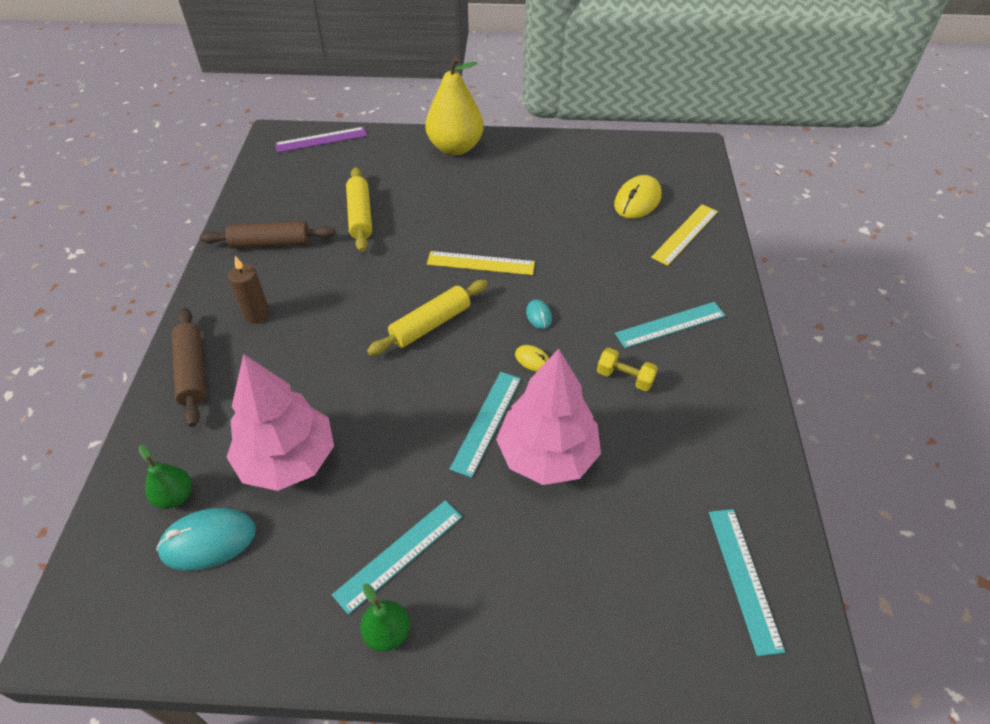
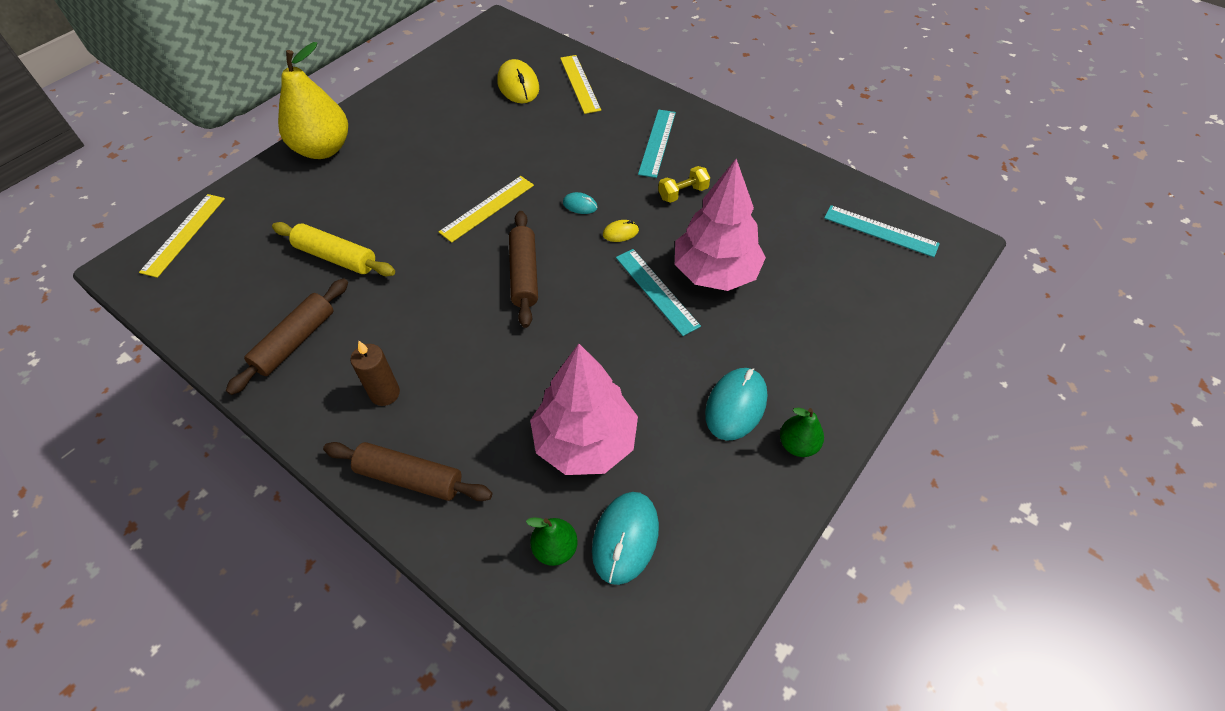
camera: 55 degrees left, 5 degrees up
purple ruler [275,127,367,153] -> yellow ruler [139,194,225,278]
turquoise ruler [332,500,462,615] -> turquoise mouse [705,368,767,441]
yellow rolling pin [367,280,488,356] -> brown rolling pin [509,211,538,328]

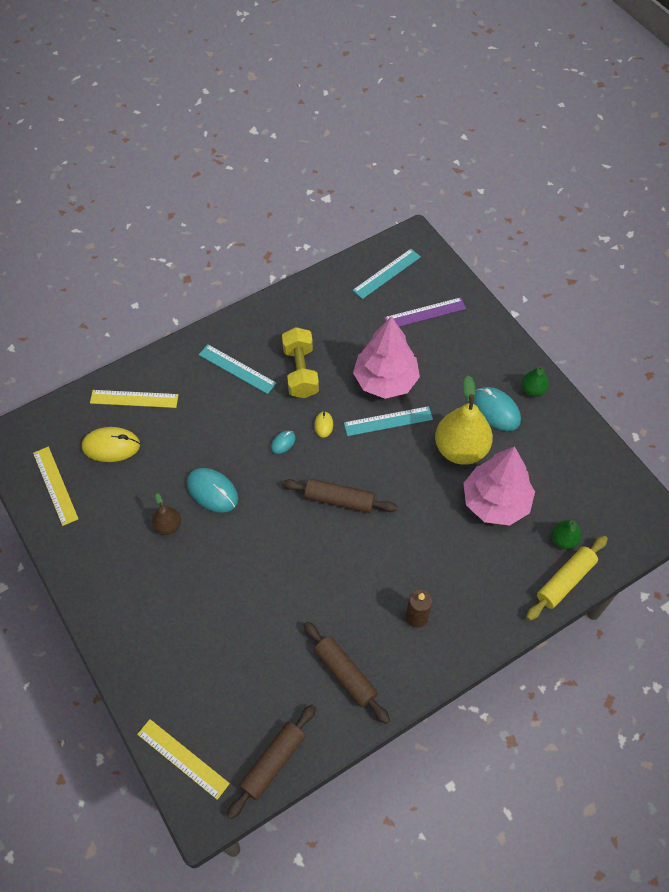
camera: 70 degrees left, 5 degrees up
yellow rolling pin [272,222,395,276] -> yellow rolling pin moved to [526,536,608,620]
yellow pear [278,42,348,159] -> yellow pear moved to [435,375,493,465]
brown rolling pin [323,442,492,501] -> brown rolling pin moved to [227,704,316,819]
yellow ruler [439,176,534,243] -> yellow ruler moved to [33,447,78,526]
turquoise mouse [592,492,659,585] -> turquoise mouse moved to [187,468,238,512]
yellow dumbbell [658,166,710,203] -> yellow dumbbell [282,327,319,398], size x1.73
none -> brown pear [152,493,181,535]
none -> purple ruler [384,297,466,327]

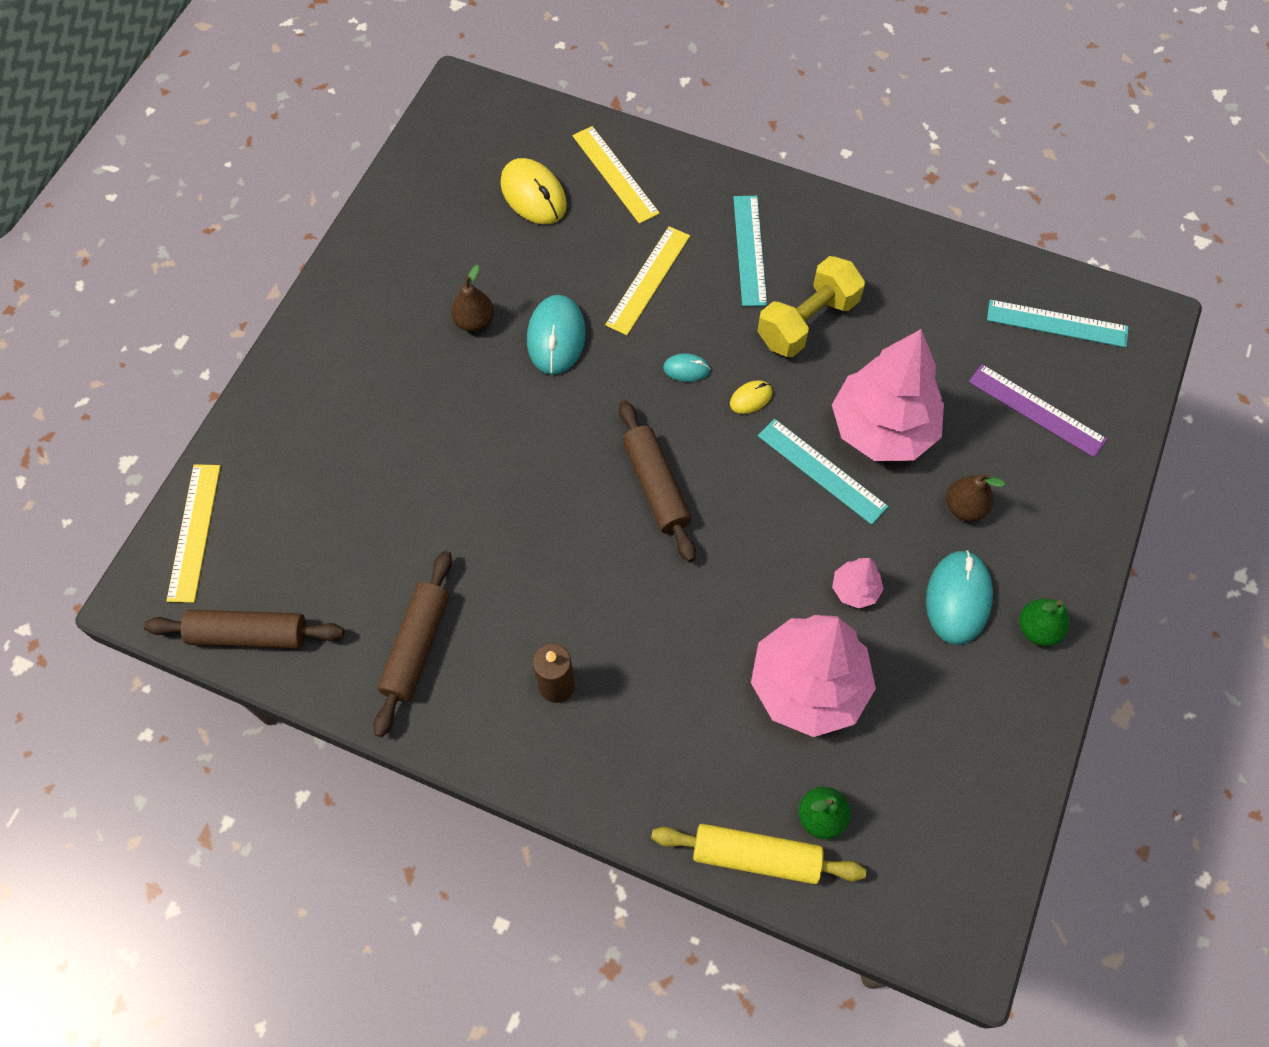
camera: 55 degrees right, 5 degrees up
yellow ruler [33,447,78,526] -> yellow ruler moved to [605,226,690,335]
yellow pear [435,375,493,465] -> pink tree [832,558,884,609]
none -> brown pear [946,474,1005,522]

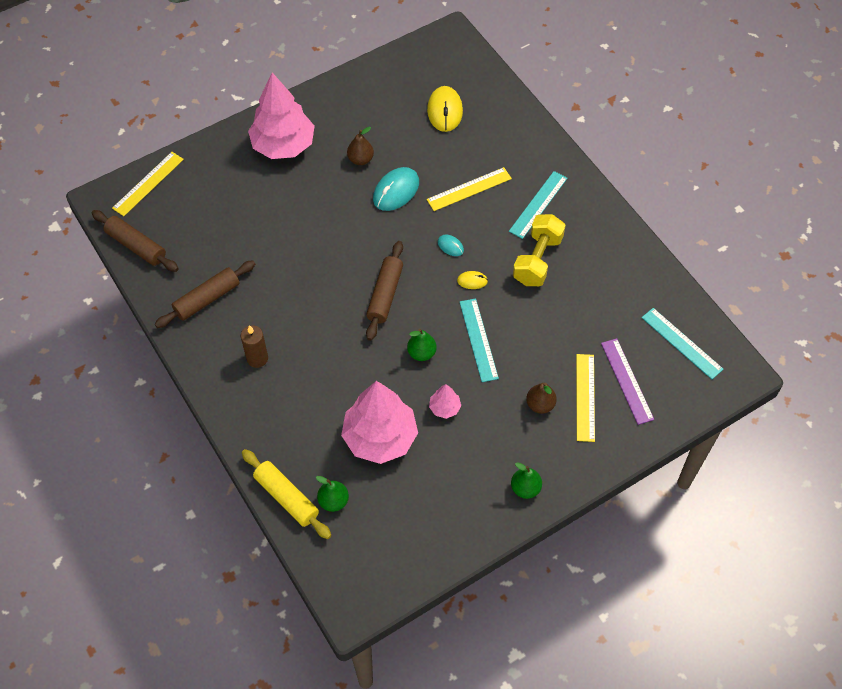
camera: 35 degrees right, 5 degrees down
yellow ruler [572,126,660,224] -> yellow ruler moved to [576,354,595,442]
yellow dumbbell [757,256,865,357] -> yellow dumbbell turned 60 degrees counterclockwise [513,214,566,286]
pink tree [832,329,944,461] -> pink tree moved to [248,73,315,159]
turquoise mouse [926,550,993,645] -> none
none -> green pear [407,329,437,361]

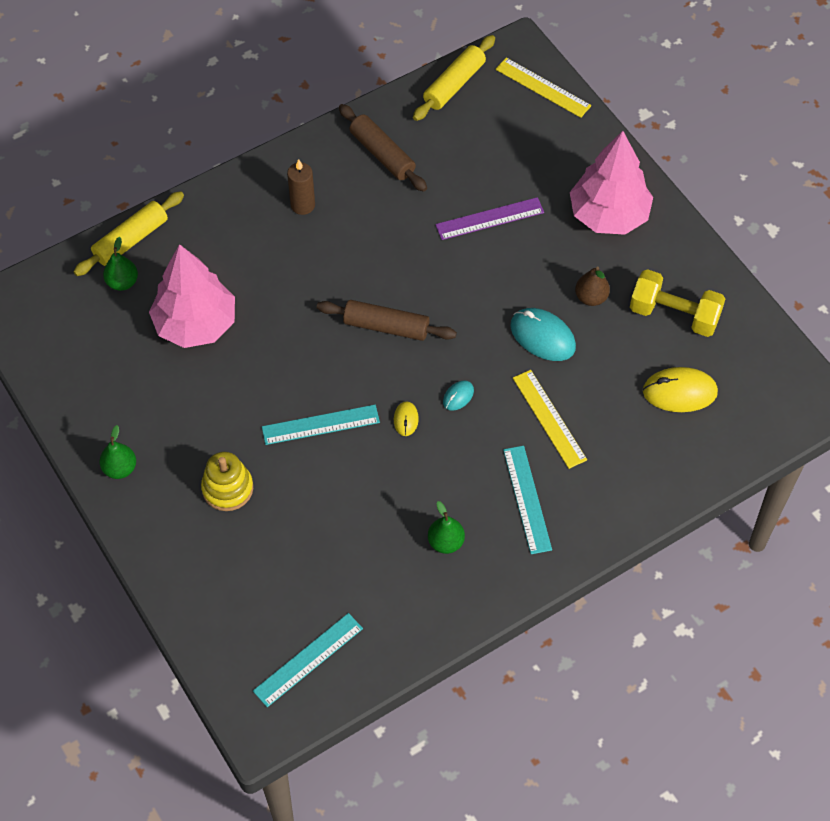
camera: 90 degrees right, 0 degrees up
brown rolling pin [92,210,179,272] -> yellow rolling pin [413,35,495,121]
green pear [407,329,437,361] -> green pear moved to [428,501,465,554]
pink tree [429,384,461,419] -> none
turquoise ruler [509,171,567,239] -> turquoise ruler turned 45 degrees clockwise [503,446,552,554]
yellow dumbbell [513,214,566,286] -> yellow dumbbell moved to [630,269,725,337]
brown pear [526,383,557,414] -> yellow stacking toy [201,452,253,511]
yellow ruler [576,354,595,442] -> none
purple ruler [601,338,654,425] -> purple ruler moved to [435,197,544,240]

